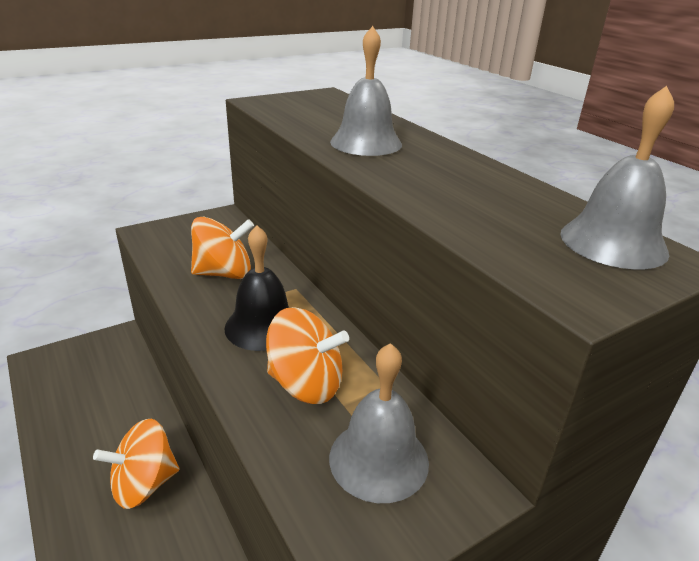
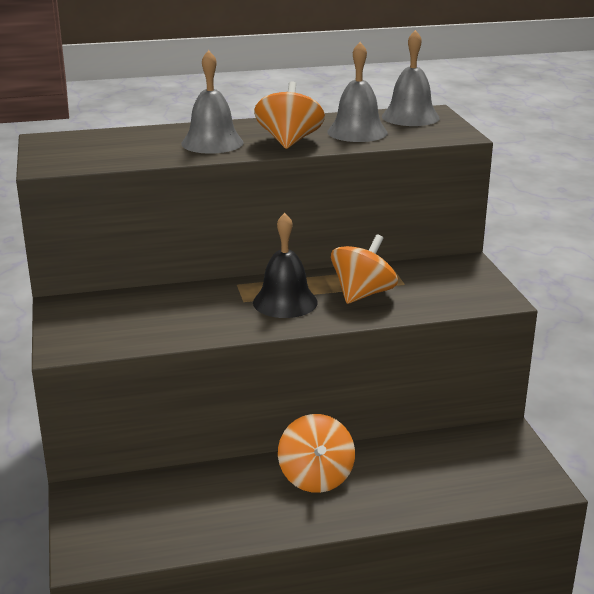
camera: 70 degrees left, 5 degrees down
orange spinning top [191,217,254,279] -> orange spinning top moved to [254,81,325,149]
grey bell [329,343,429,503] -> grey bell moved to [327,42,388,142]

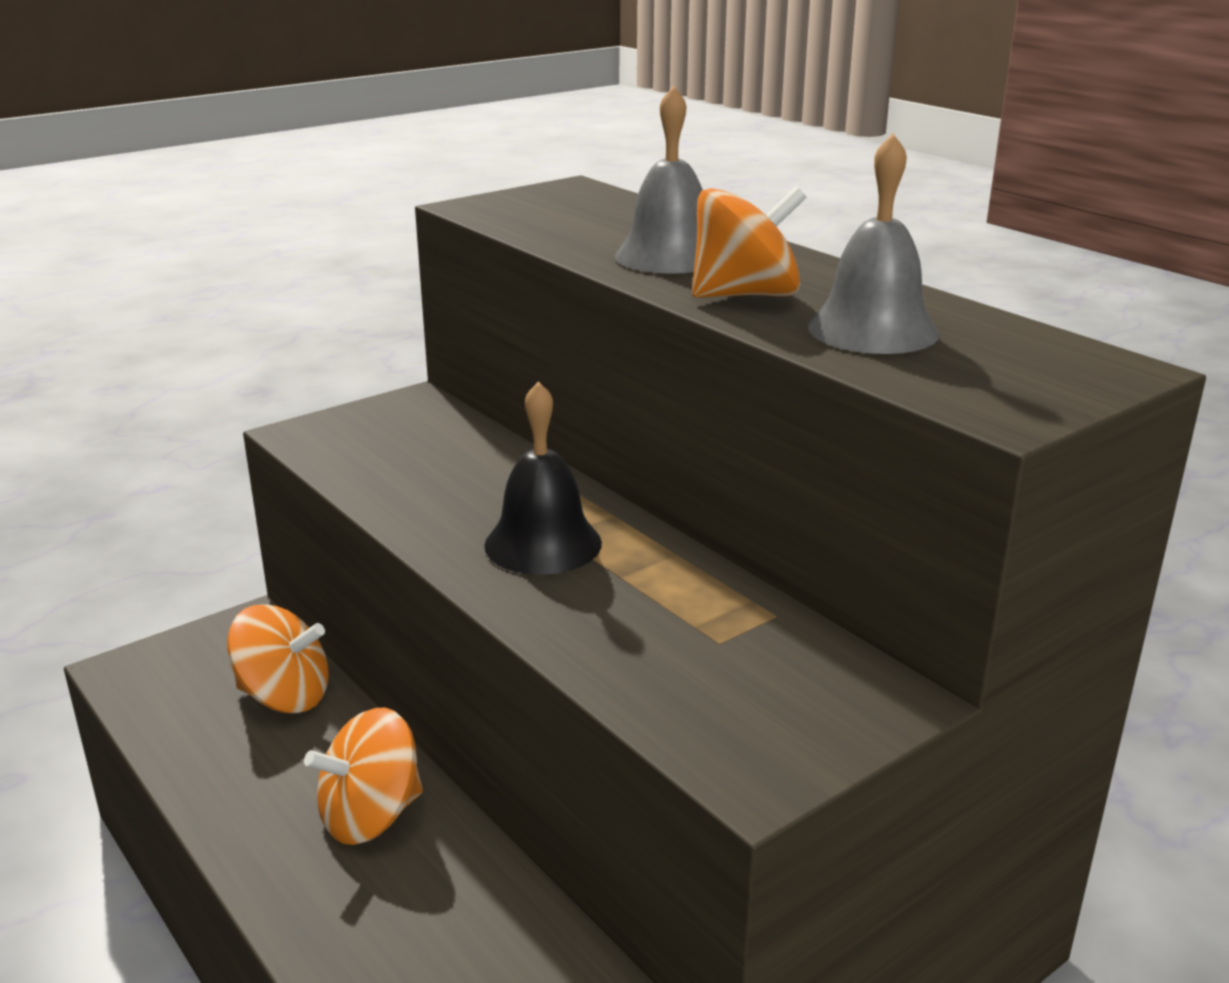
camera: 65 degrees right, 0 degrees up
orange spinning top [331,234,398,304] -> orange spinning top moved to [227,604,329,713]
grey bell [382,30,440,126] -> none

